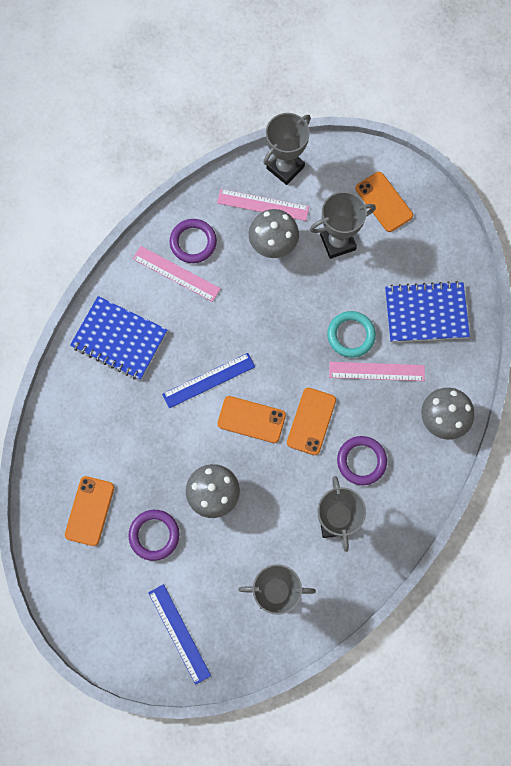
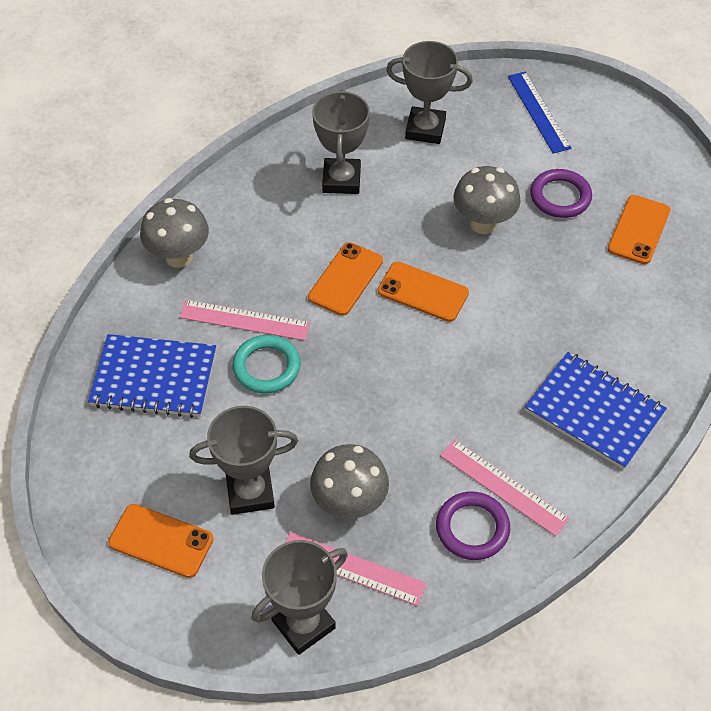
camera: 170 degrees left, 20 degrees down
blue ruler [162,353,255,408] -> none
purple ring [337,436,387,485] -> none
orange phone [356,172,413,232] -> orange phone turned 45 degrees counterclockwise [108,504,214,578]

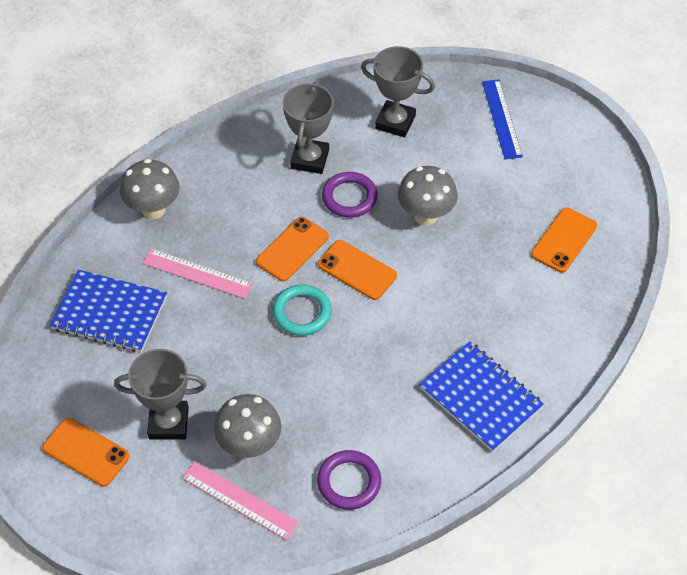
camera: 10 degrees right, 0 degrees up
turquoise ring [232,335,301,394] -> turquoise ring moved to [273,284,332,336]
grey trophy [252,540,348,655] -> none
pink ruler [440,439,570,536] -> none
purple ring [530,169,592,218] -> purple ring moved to [322,172,378,218]

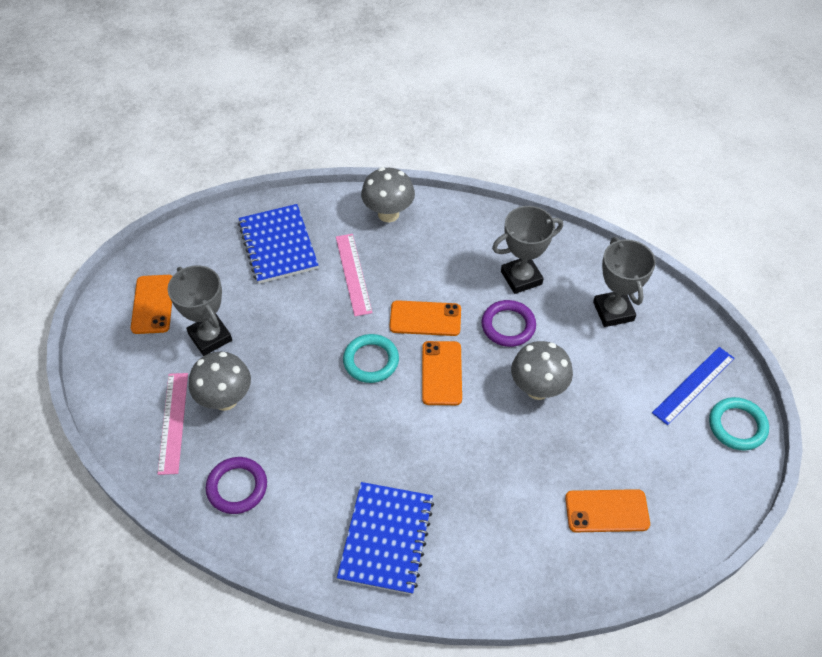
camera: 55 degrees right, 0 degrees up
none -> turquoise ring [709,397,769,450]

